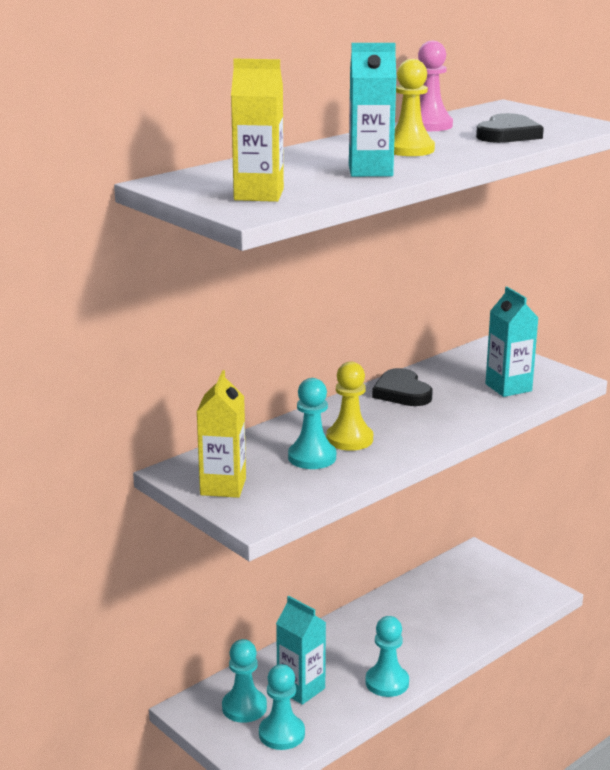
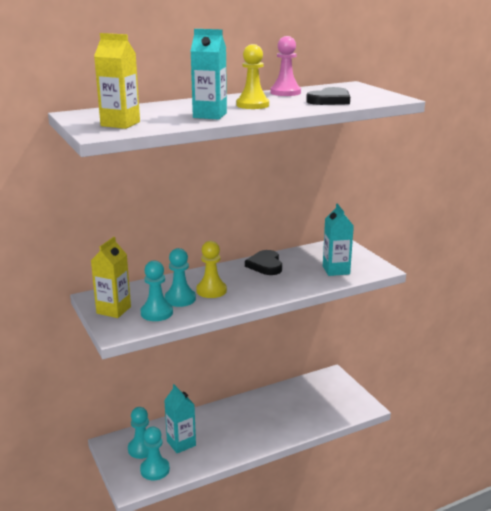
camera: 15 degrees right, 0 degrees up
turquoise pawn [365,616,409,697] -> turquoise pawn moved to [141,260,173,321]

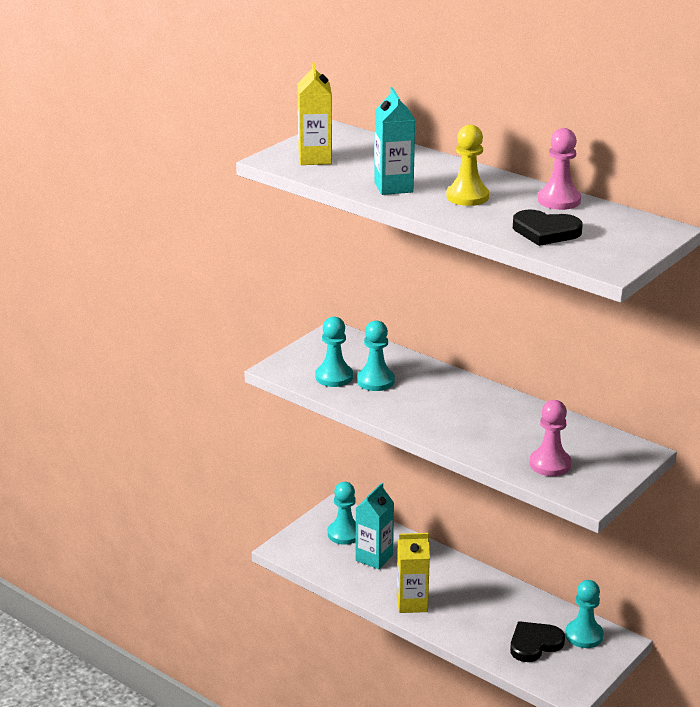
camera: 65 degrees right, 5 degrees up
yellow carton [91,237,131,318] -> yellow carton moved to [397,533,430,613]
turquoise pawn [140,426,170,480] -> turquoise pawn moved to [565,580,604,648]
yellow pawn [196,241,227,298] -> none
black heart [245,250,282,275] -> black heart moved to [510,621,565,662]
turquoise carton [323,204,354,276] -> pink pawn [529,400,571,476]

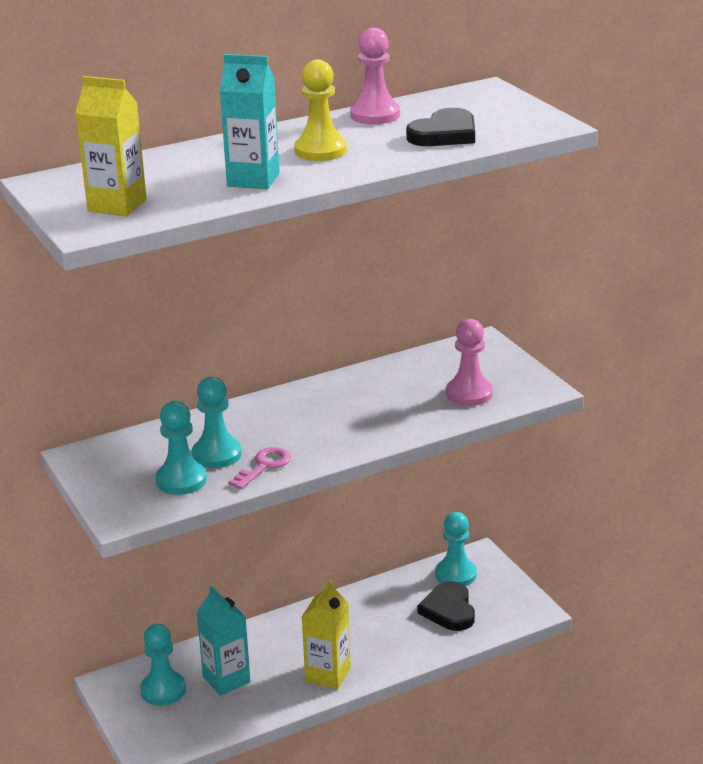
camera: 65 degrees left, 0 degrees up
none -> pink key [228,447,291,489]

